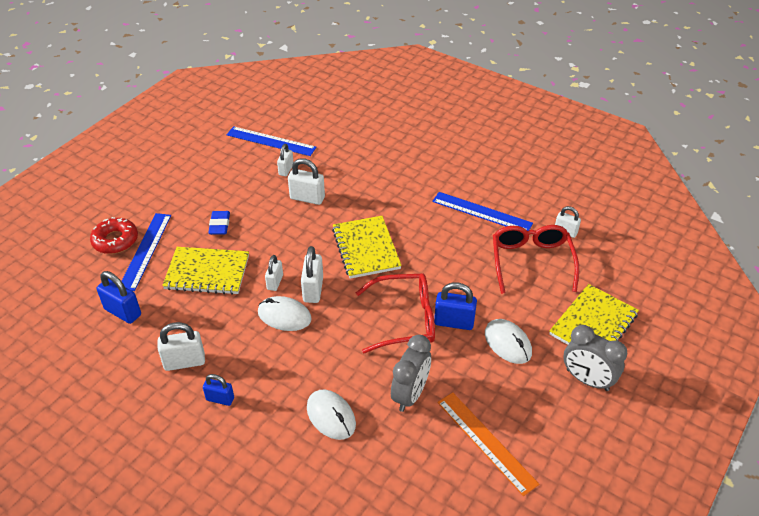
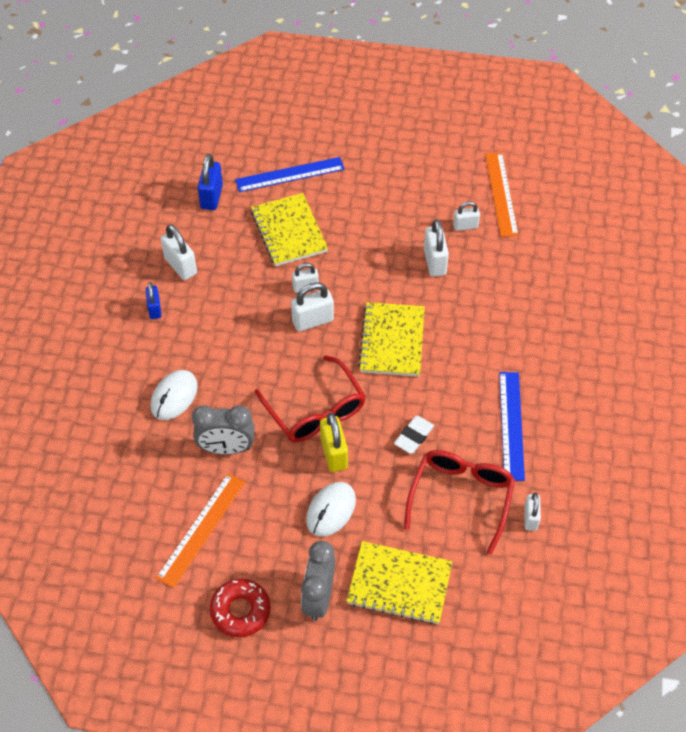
camera: 65 degrees right, 10 degrees up
red donut [90,217,138,254] -> red donut moved to [210,579,271,637]
blue eraser [208,211,230,235] -> none
blue ruler [227,126,317,156] -> orange ruler [485,153,519,237]
white mouse [258,296,312,331] -> none
yellow notebook [332,216,402,279] -> yellow notebook turned 45 degrees counterclockwise [358,302,425,377]
blue padlock [434,282,477,330] -> yellow padlock [320,413,348,472]
red glasses [493,225,579,294] -> red glasses turned 45 degrees counterclockwise [404,450,515,555]
none -> white eraser [394,416,434,454]

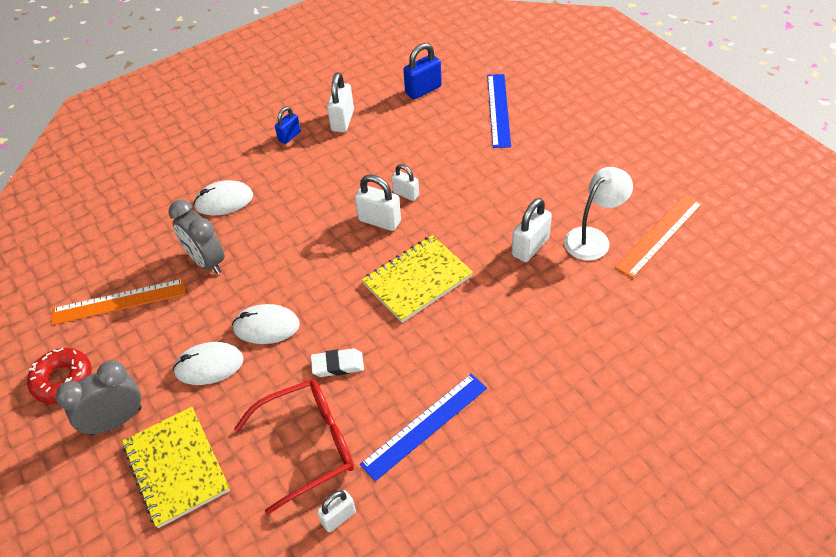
camera: 50 degrees right, 5 degrees down
blue ruler [235,157,345,192] -> blue ruler turned 60 degrees clockwise [487,74,511,148]
yellow notebook [251,193,328,266] -> none
red glasses [255,355,366,442] -> none
yellow padlock [320,413,348,472] -> white mouse [232,304,300,344]
white padlock [453,201,480,231] -> white lamp [564,167,633,261]

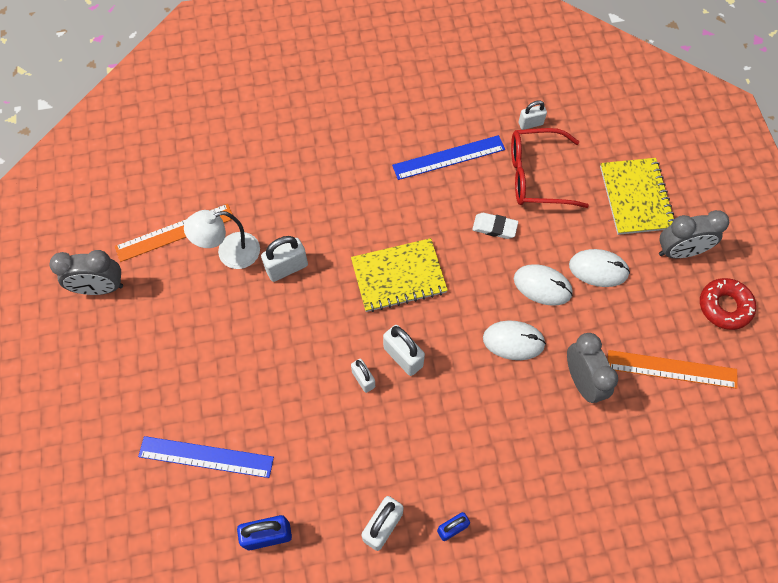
camera: 160 degrees left, 15 degrees up
white mouse [193,180,253,215] -> white mouse moved to [483,320,546,360]
blue ruler [487,74,511,148] -> blue ruler turned 75 degrees clockwise [138,436,274,478]
none -> grey clock [50,250,123,295]

